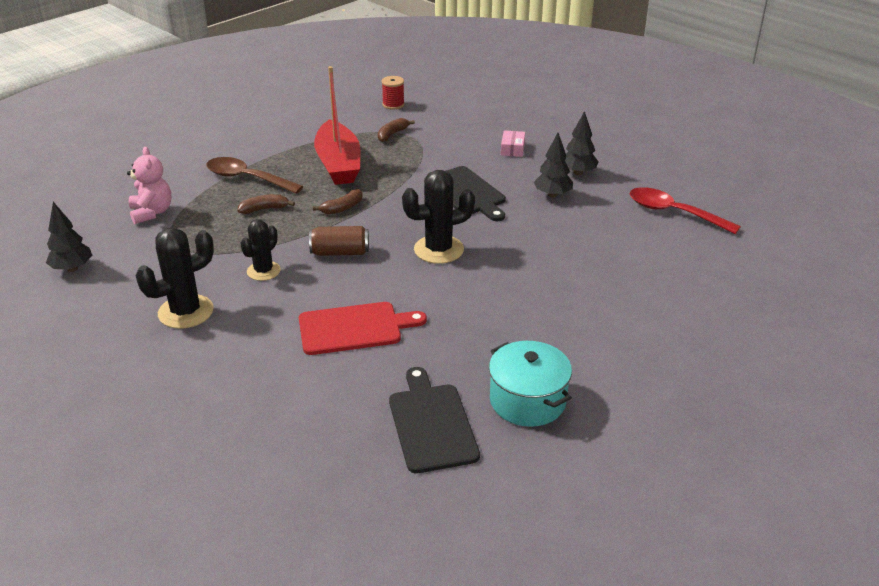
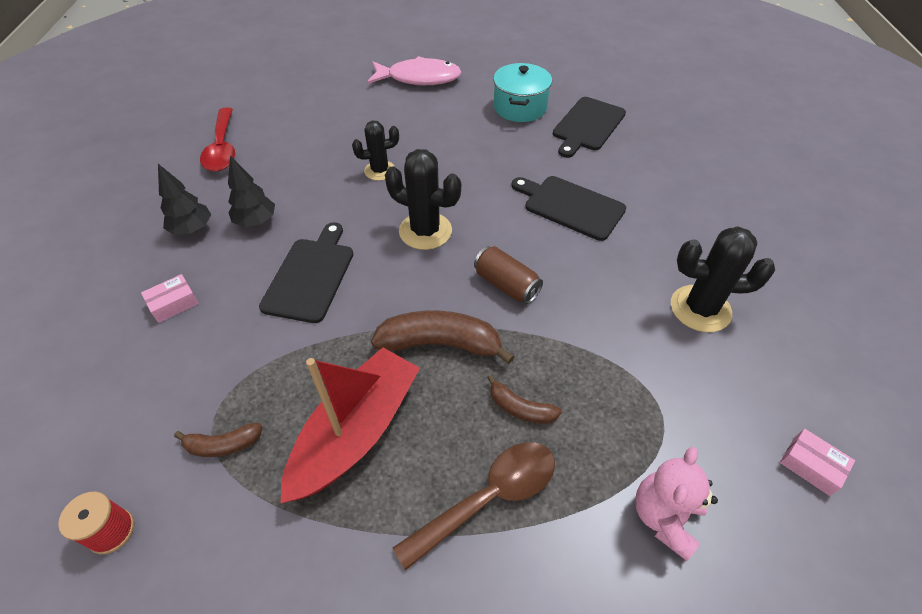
camera: 135 degrees left, 15 degrees up
black tree [46,202,92,272] -> pink box [780,429,855,496]
brown spoon [206,157,303,194] -> brown spoon turned 105 degrees counterclockwise [393,442,555,571]
black cactus [241,219,281,281] -> black cactus moved to [352,120,399,181]
red cutting board [299,302,427,355] -> black cutting board [512,176,626,241]
brown banana [313,189,363,214] -> brown banana [371,311,515,364], size x1.84
none -> pink fish [367,56,462,85]

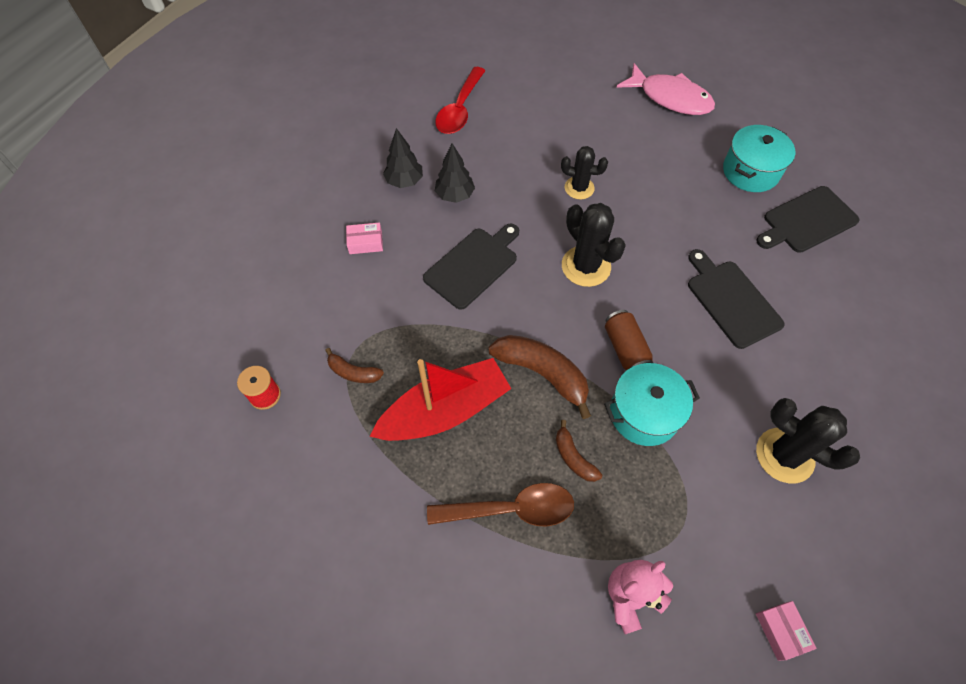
camera: 30 degrees right, 10 degrees up
none -> turquoise pot [604,363,700,446]

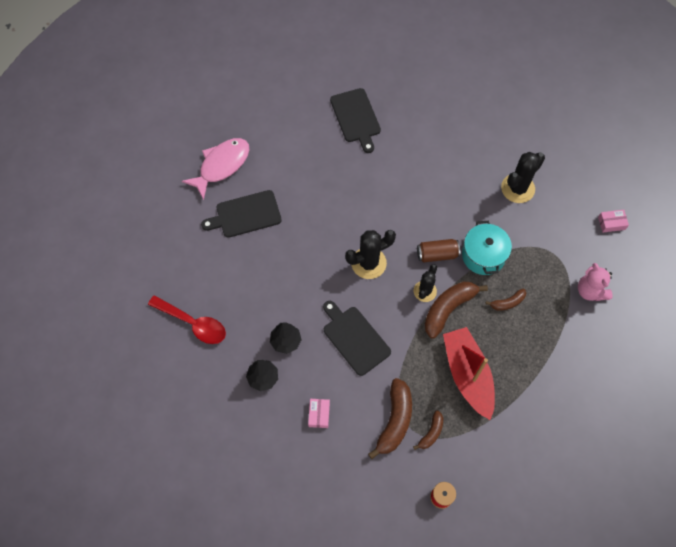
camera: 80 degrees left, 5 degrees up
brown spoon [427,483,574,526] -> none
black cactus [561,146,608,200] -> black cactus moved to [414,264,437,302]
black cutting board [688,249,785,349] -> black cutting board moved to [201,190,282,238]
turquoise pot [723,125,795,192] -> none
none -> brown banana [368,378,412,459]

